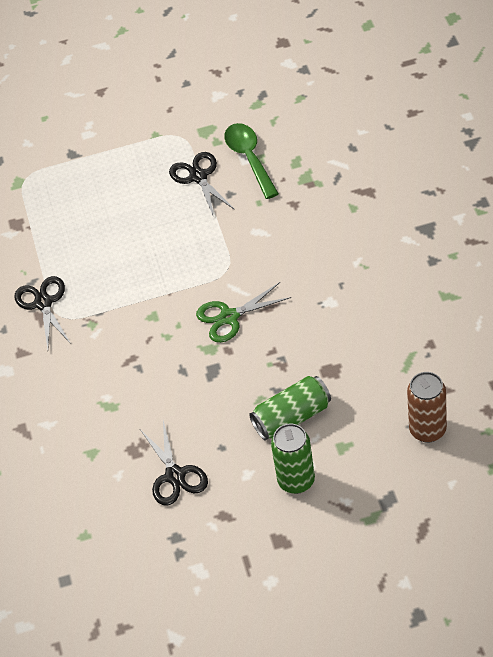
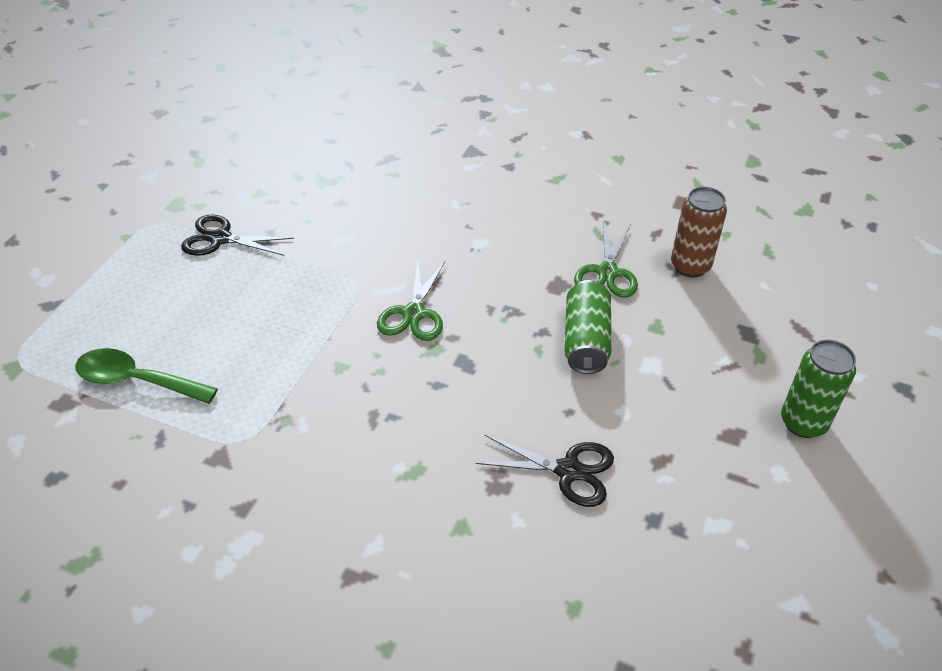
camera: 60 degrees left, 5 degrees down
black scissors [14,276,71,349] -> none
green spoon [224,123,279,199] -> green spoon moved to [75,348,218,404]
green can [271,424,315,494] -> green can moved to [781,339,856,438]
none -> green scissors [574,221,638,298]

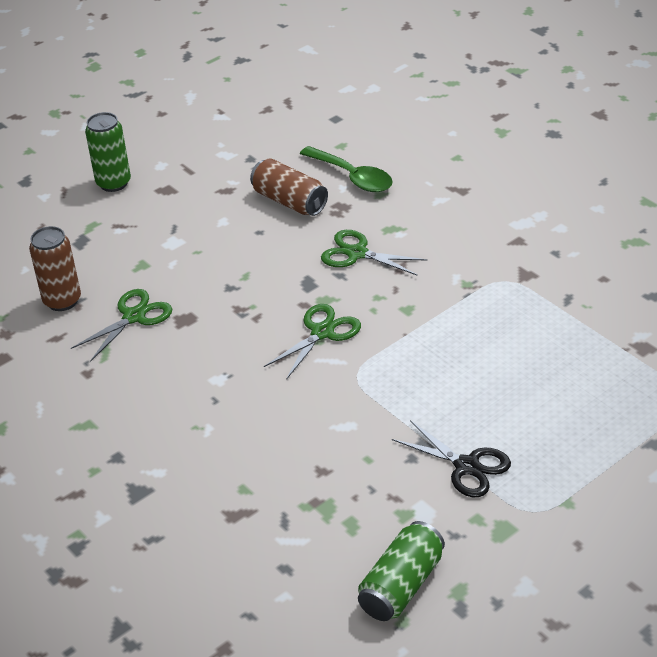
camera: 150 degrees left, 5 degrees down
green spoon [75,348,218,404] -> green spoon moved to [300,146,393,192]
black scissors [475,435,614,507] -> brown can [250,158,328,216]
green can [564,280,611,374] -> green can moved to [358,521,445,621]
none -> green scissors [321,230,428,276]

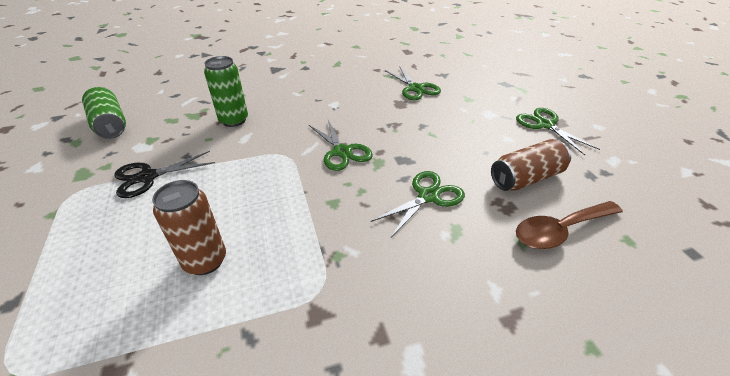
camera: 110 degrees right, 0 degrees up
brown can [29,226,81,311] -> brown can moved to [152,180,226,275]
green can [85,112,131,192] -> green can moved to [204,56,248,127]
green spoon [300,146,393,192] -> brown spoon [516,201,623,249]
none -> green scissors [516,108,600,155]

